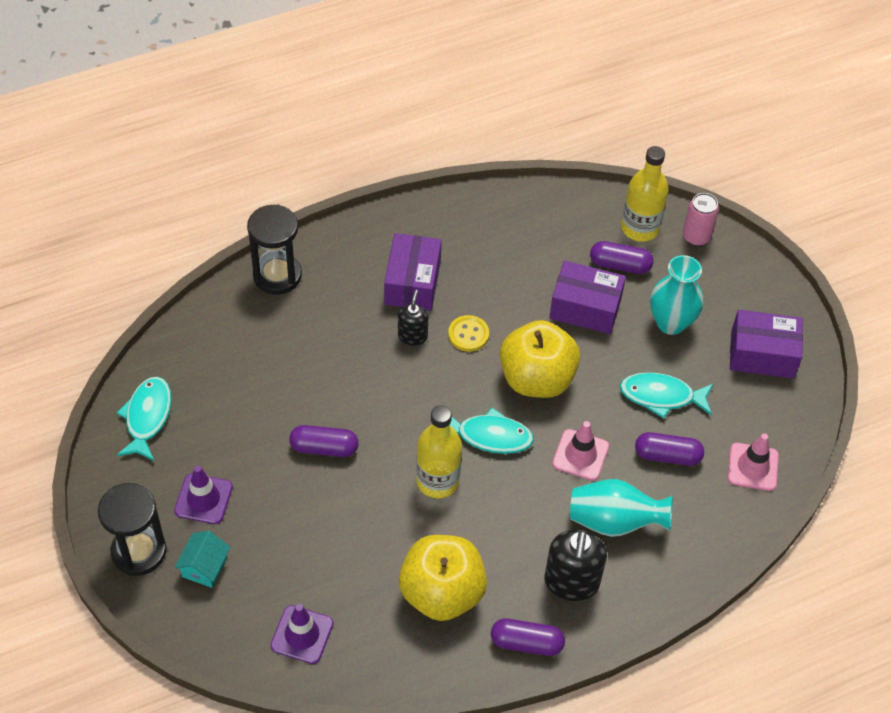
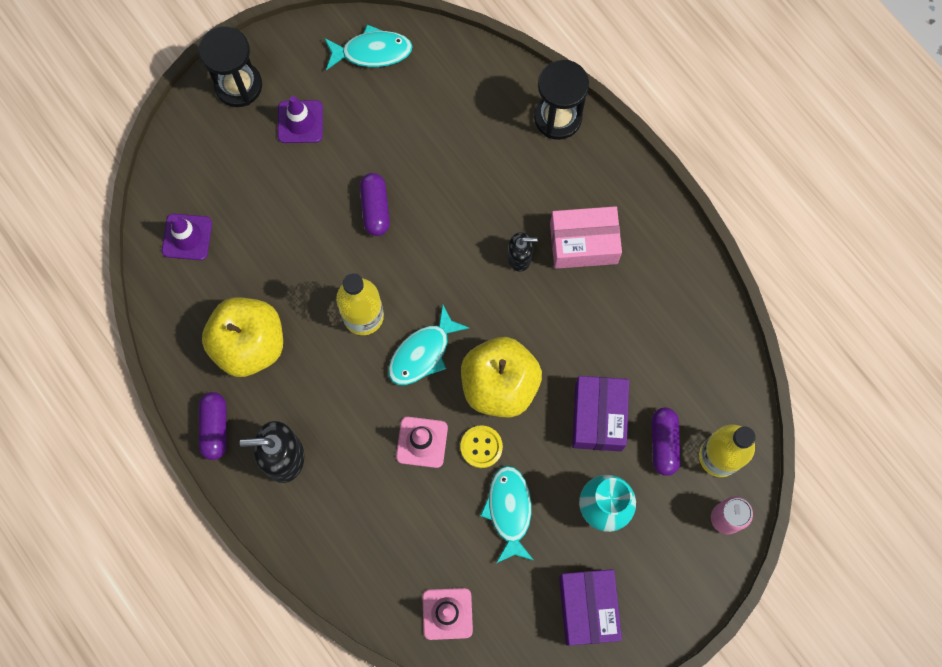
camera: 80 degrees right, 20 degrees up
turquoise house [175,531,230,588] -> none
purple box [384,233,442,311] -> pink box [550,206,622,269]
yellow button [448,315,489,352] -> yellow button moved to [460,425,503,468]
turquoise fish [450,408,534,454] -> turquoise fish turned 45 degrees clockwise [388,305,469,385]
turquoise vase [570,479,673,537] -> none
purple capsule [635,432,704,466] -> none

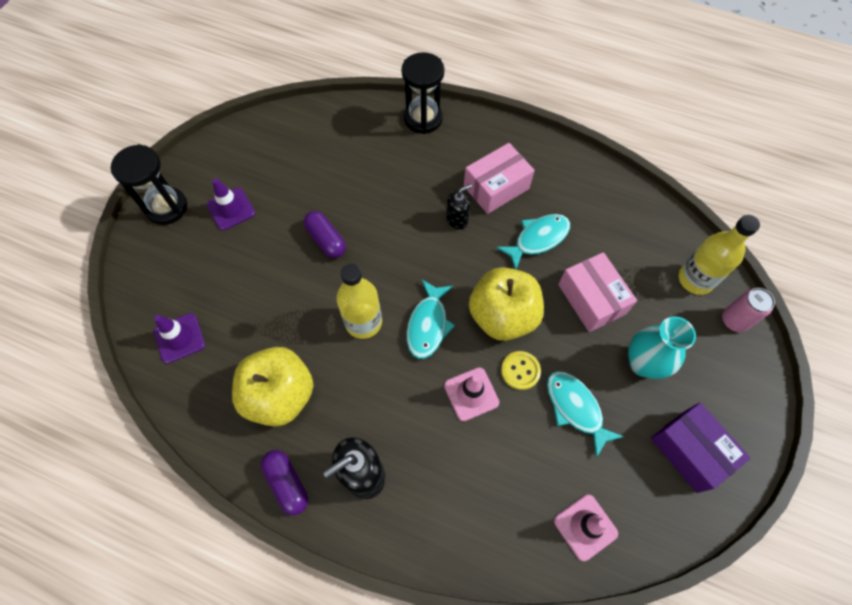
camera: 30 degrees left, 10 degrees down
turquoise fish [324,25,413,70] -> turquoise fish moved to [496,214,570,270]
purple box [572,376,629,452] -> pink box [558,252,637,332]
purple capsule [651,408,680,476] -> none

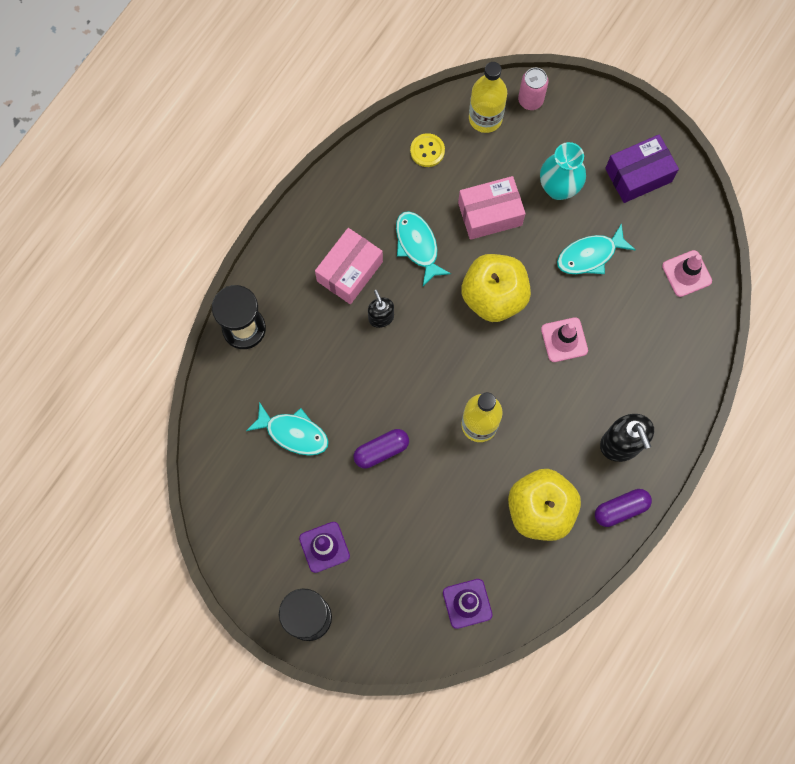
camera: 80 degrees left, 10 degrees up
turquoise fish [406,280,455,359] -> turquoise fish moved to [246,402,329,456]
pink box [464,143,535,214] -> pink box turned 60 degrees clockwise [315,228,383,304]
yellow button [501,351,541,390] -> yellow button moved to [410,133,445,167]

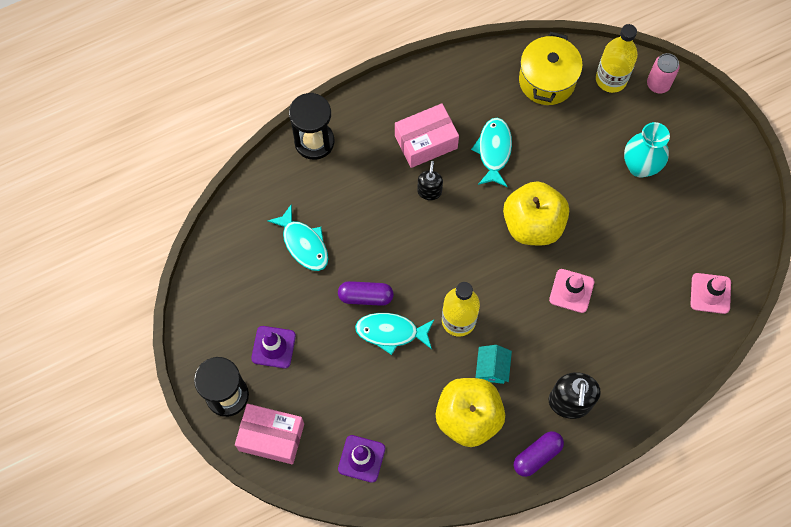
camera: 30 degrees right, 5 degrees down
yellow button [410,133,445,167] -> yellow pot [519,32,583,105]
pink box [458,176,525,240] -> pink box moved to [235,404,304,464]
turquoise fish [557,223,635,274] -> turquoise fish moved to [355,313,434,355]
purple capsule [595,489,652,527] -> purple capsule turned 45 degrees counterclockwise [514,431,564,477]
purple box [605,134,679,203] -> none
none -> turquoise house [475,345,512,384]

